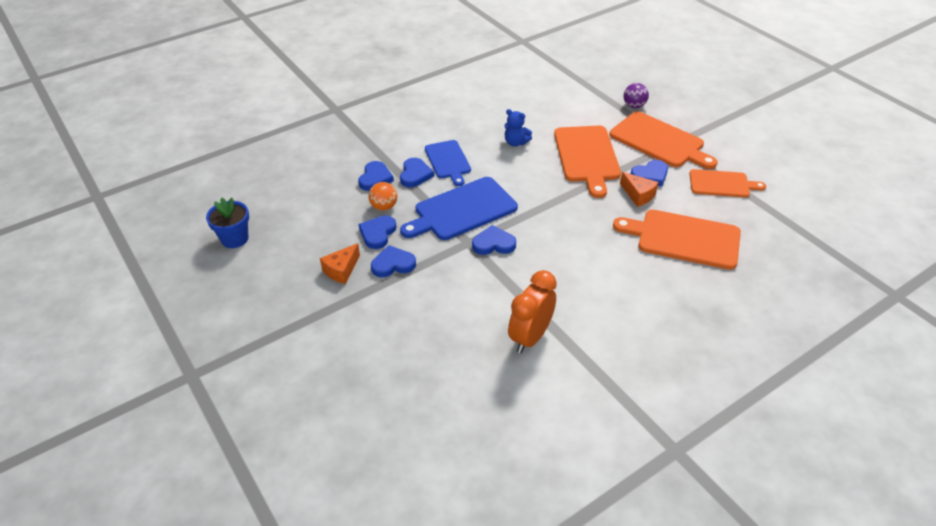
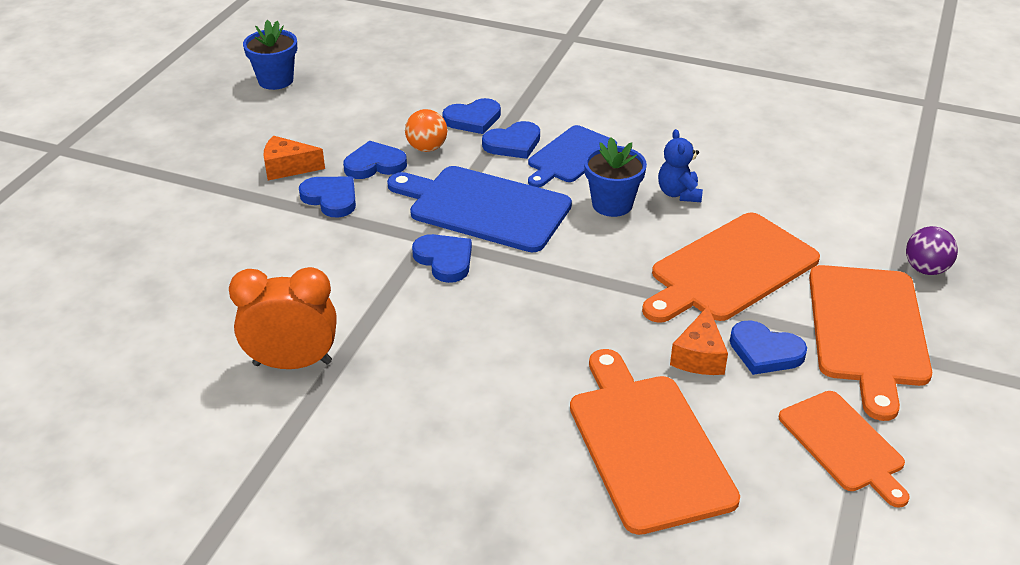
camera: 55 degrees right, 5 degrees down
none -> blue flower pot [584,137,647,217]

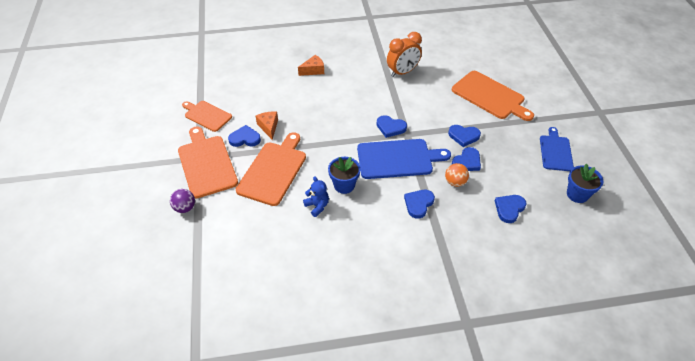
camera: 150 degrees right, 10 degrees up
orange cheese [263,136,325,181] -> orange cheese moved to [298,55,324,76]
blue heart [442,98,501,134] -> blue heart moved to [495,195,526,223]
blue cutting board [528,125,617,188] -> blue cutting board moved to [540,127,574,171]
orange cutting board [570,349,740,535] -> orange cutting board moved to [452,71,534,121]

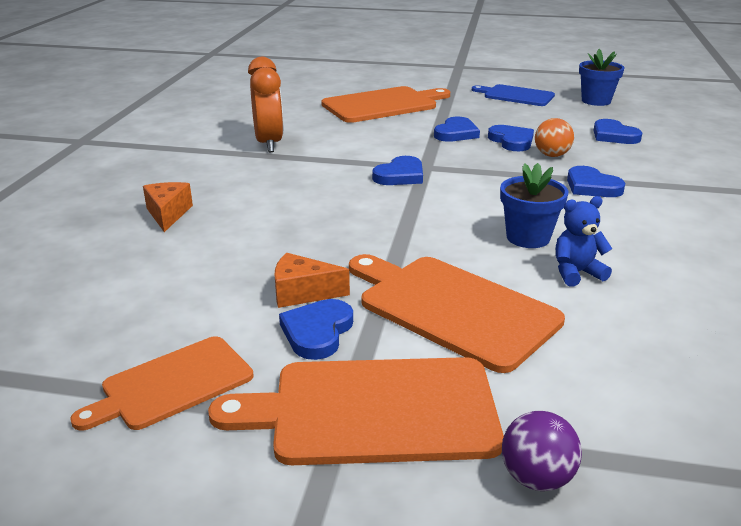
camera: 70 degrees left, 20 degrees down
blue cutting board [357,139,451,179] -> none

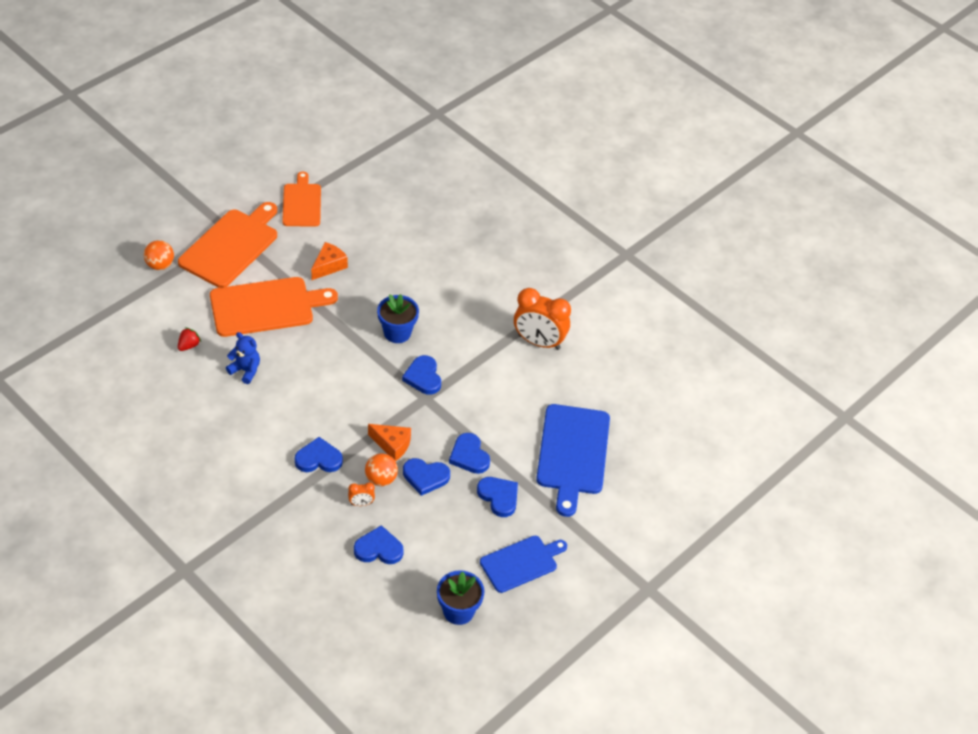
camera: 120 degrees right, 20 degrees up
orange cheese [143,182,193,232] -> orange cheese moved to [368,424,411,461]
blue heart [279,299,353,360] -> blue heart moved to [477,477,518,517]
orange cutting board [321,86,450,123] -> blue cutting board [536,404,610,517]
blue flower pot [500,163,569,248] -> blue flower pot moved to [377,294,419,343]
purple ball [502,411,582,491] -> orange ball [144,240,174,270]
blue teddy bear [556,196,612,286] -> blue teddy bear turned 75 degrees counterclockwise [226,332,260,384]
none -> red strawberry [178,327,201,351]
none -> orange clock [348,482,375,506]

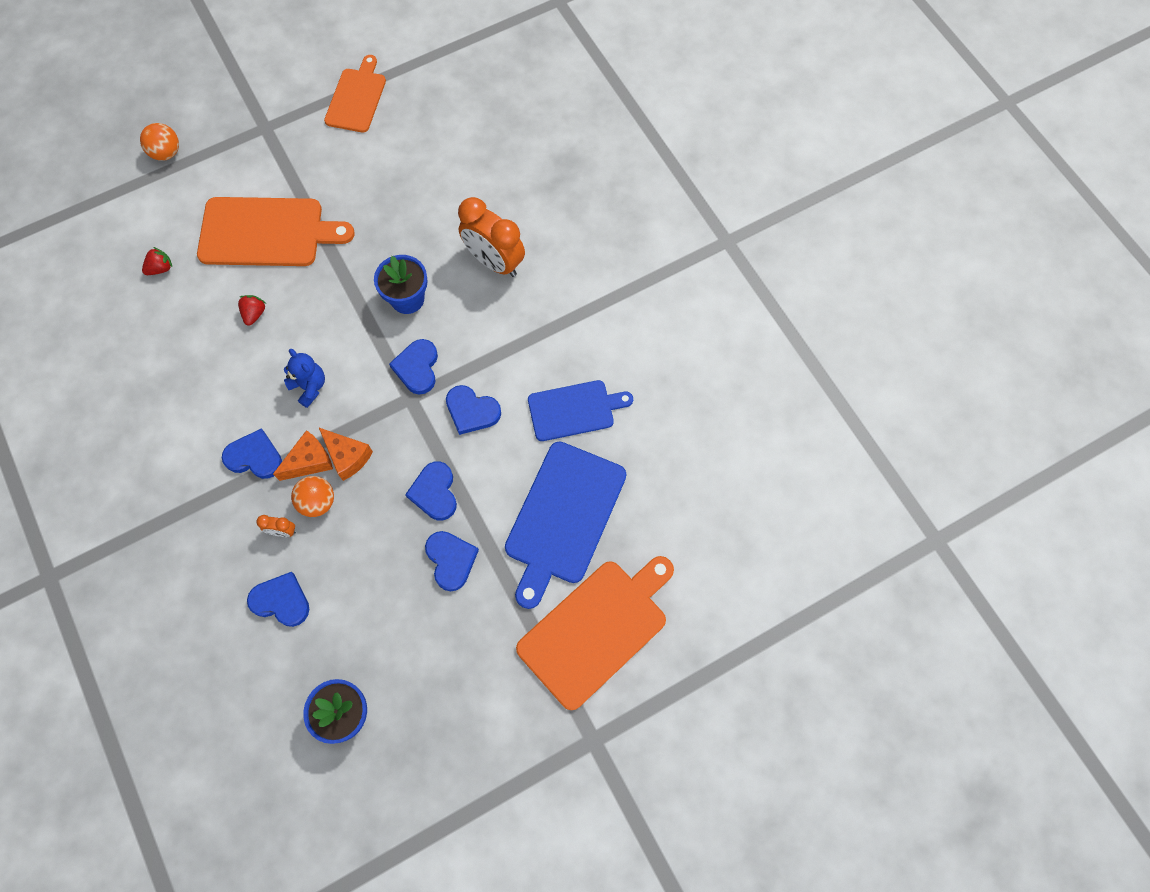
camera: 20 degrees right, 20 degrees up
orange cutting board [178,202,277,288] -> orange cutting board moved to [516,556,674,710]
blue teddy bear [226,332,260,384] -> blue teddy bear moved to [284,349,325,408]
orange cheese [311,242,348,280] -> orange cheese moved to [273,430,333,481]
blue heart [403,458,450,496] -> blue heart moved to [446,385,501,435]
blue cutting board [480,536,567,593] -> blue cutting board moved to [528,380,633,441]
orange clock [514,288,571,350] -> orange clock moved to [458,197,525,277]
none -> red strawberry [238,295,266,326]

